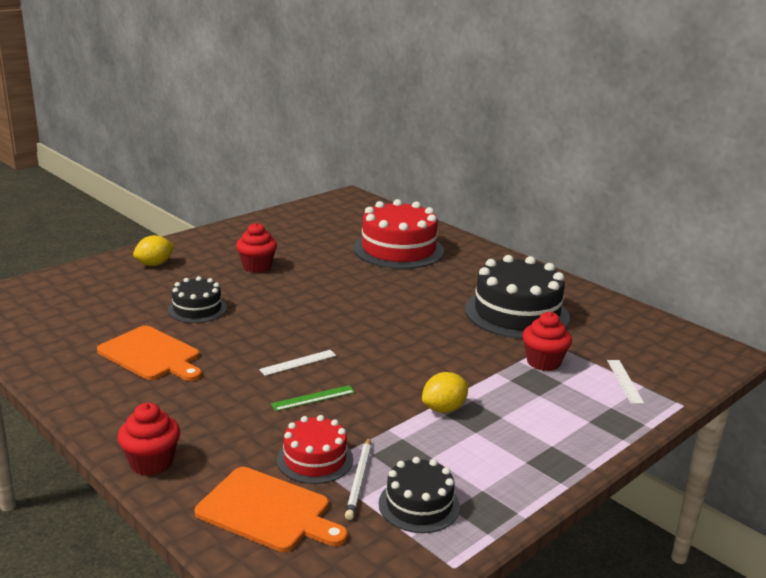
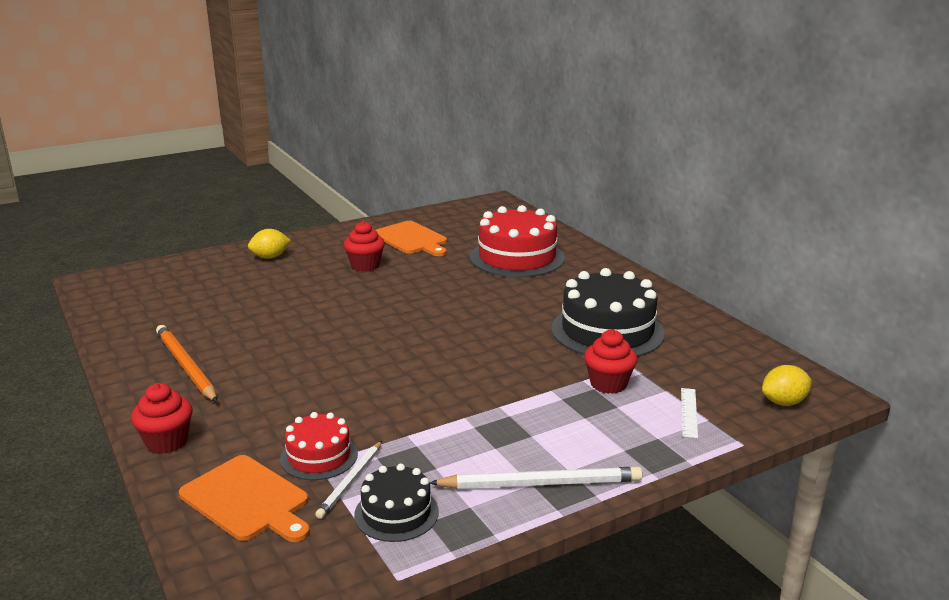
camera: 15 degrees right, 0 degrees up
orange cutting board [97,326,202,381] -> orange cutting board moved to [375,221,447,256]
black cake [168,276,227,323] -> none
white ruler [259,350,336,376] -> none
green ruler [271,385,355,411] -> none
yellow lemon [422,372,469,413] -> yellow lemon moved to [762,365,812,406]
none -> orange pencil [156,325,217,402]
none -> white pencil [429,467,643,489]

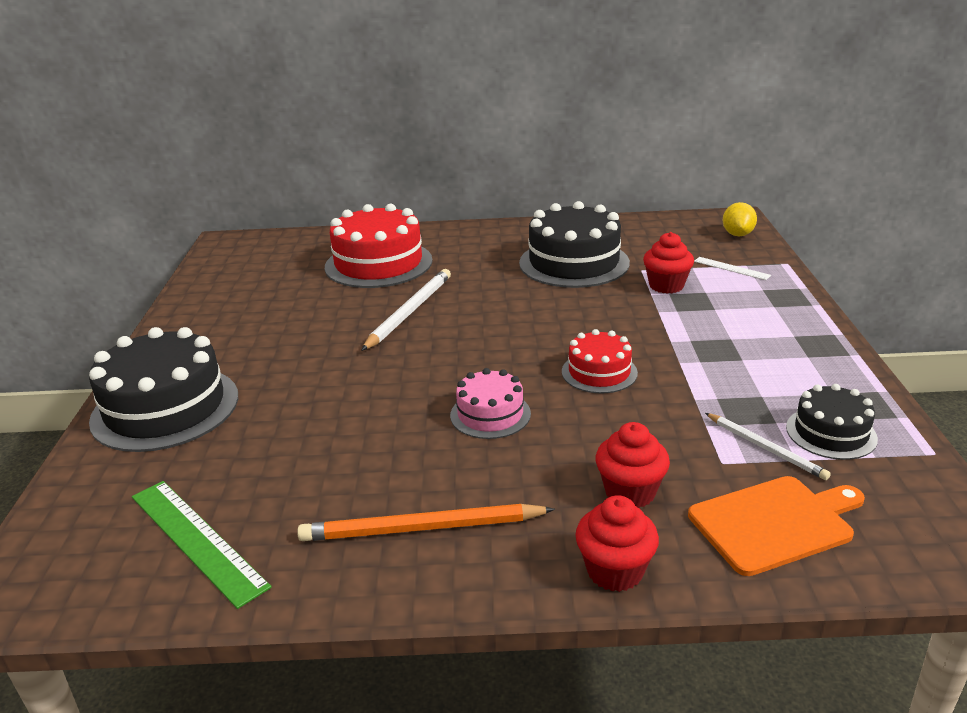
camera: 60 degrees left, 5 degrees up
yellow lemon [248,229,291,259] -> black cake [89,327,238,452]
red cake [280,412,358,480] -> red cake moved to [562,329,638,393]
red cupcake [344,221,385,272] -> red cupcake moved to [595,422,670,508]
orange cutting board [375,221,447,256] -> none
white pencil [429,467,643,489] -> white pencil moved to [361,269,451,351]
none -> green ruler [132,481,272,609]
none -> pink cake [450,368,531,439]

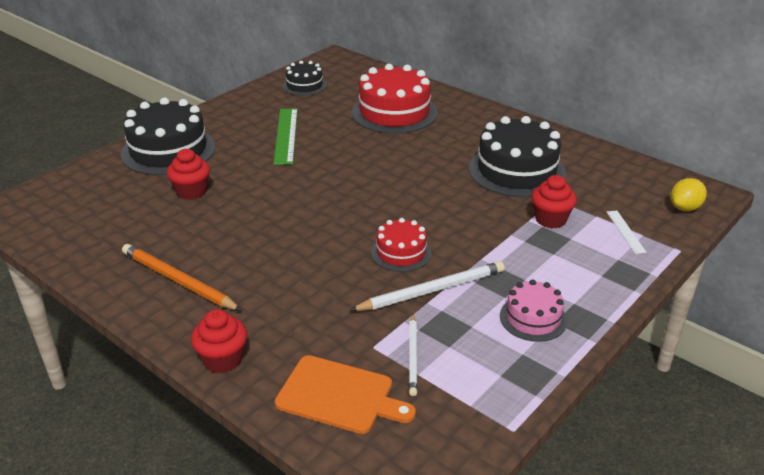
camera: 40 degrees right, 5 degrees up
green ruler [132,481,272,609] -> green ruler moved to [273,108,298,165]
white pencil [361,269,451,351] -> white pencil moved to [350,261,505,311]
pink cake [450,368,531,439] -> pink cake moved to [500,279,567,342]
red cupcake [595,422,670,508] -> red cupcake moved to [167,149,210,200]
black cake [786,384,878,460] -> black cake moved to [283,61,327,96]

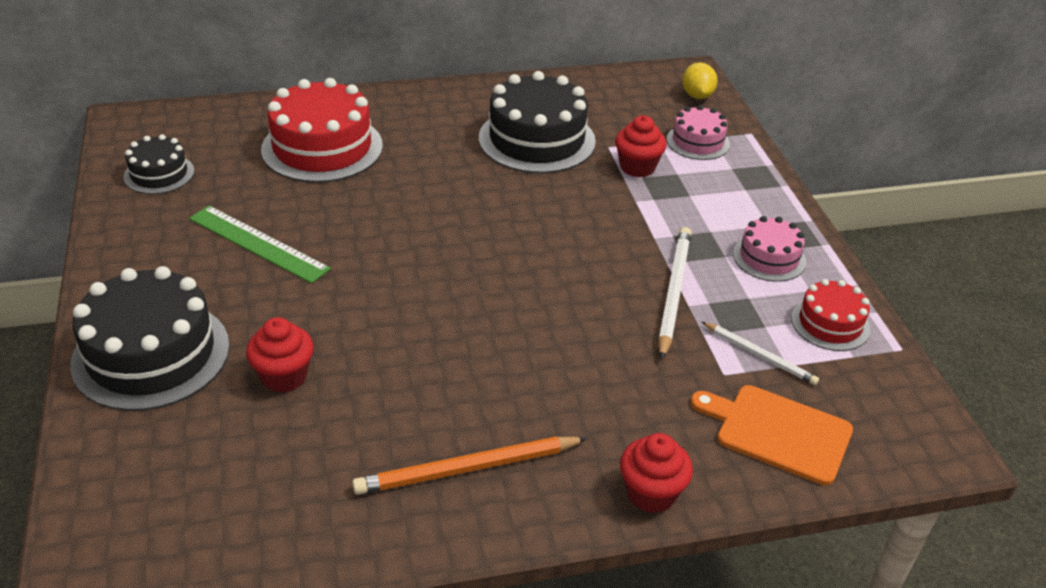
camera: 55 degrees left, 5 degrees up
orange cutting board [275,355,416,434] -> orange cutting board turned 120 degrees counterclockwise [691,385,853,485]
red cake [371,218,432,272] -> red cake moved to [791,279,870,351]
white ruler [607,211,646,254] -> pink cake [666,105,730,160]

